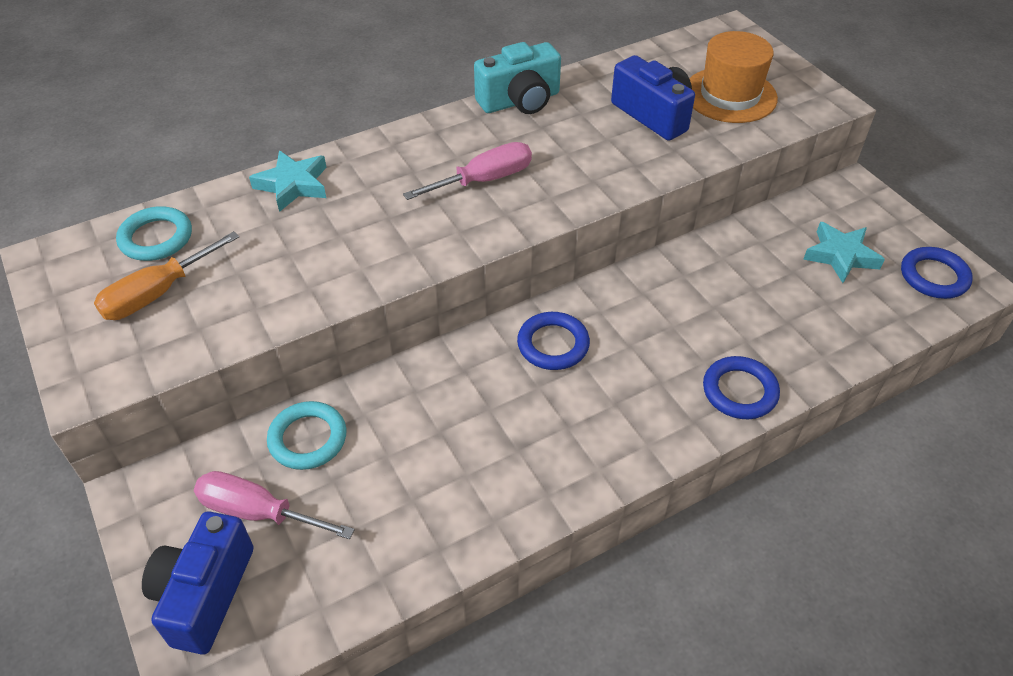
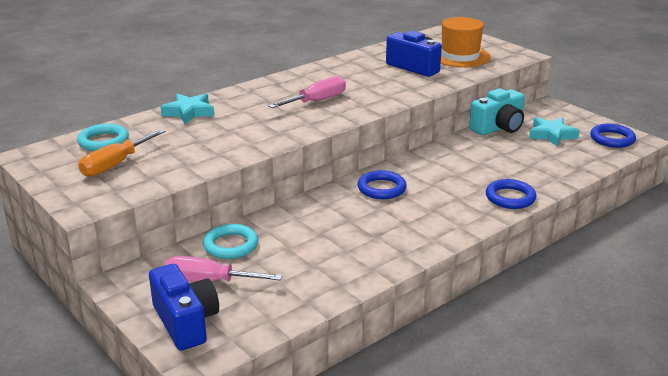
camera: 10 degrees left, 20 degrees down
blue camera [142,511,254,655] -> blue camera turned 150 degrees clockwise [149,264,219,351]
turquoise camera [474,42,561,114] -> turquoise camera moved to [469,88,525,135]

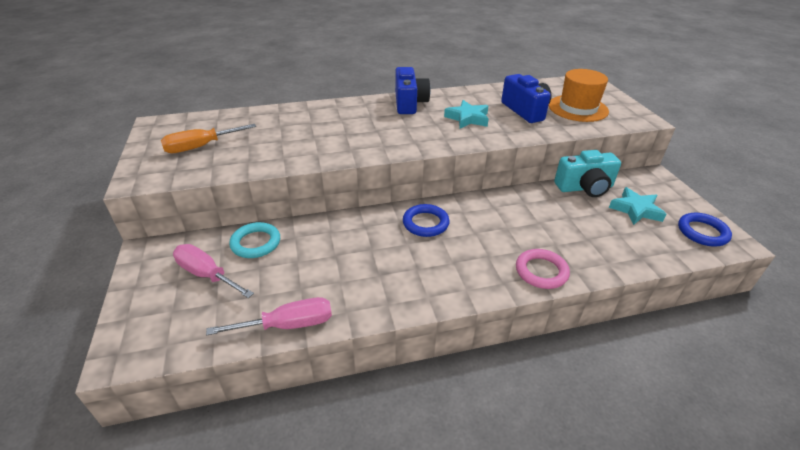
camera: 25 degrees right, 10 degrees up
turquoise ring [77,124,129,151] -> none
blue camera [149,264,219,351] -> blue camera moved to [395,67,431,114]
turquoise star [161,93,214,124] -> turquoise star moved to [444,100,489,129]
pink screwdriver [268,76,346,108] -> pink screwdriver moved to [206,297,332,335]
blue ring [486,179,536,209] -> pink ring [516,249,570,289]

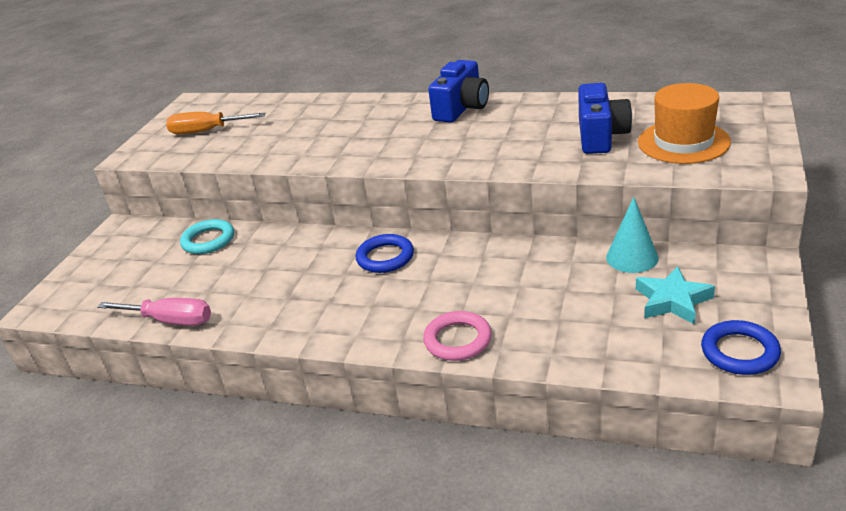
camera: 35 degrees right, 5 degrees down
pink screwdriver [173,244,254,298] -> none
turquoise star [444,100,489,129] -> none
turquoise camera [554,150,621,197] -> turquoise cone [606,197,658,273]

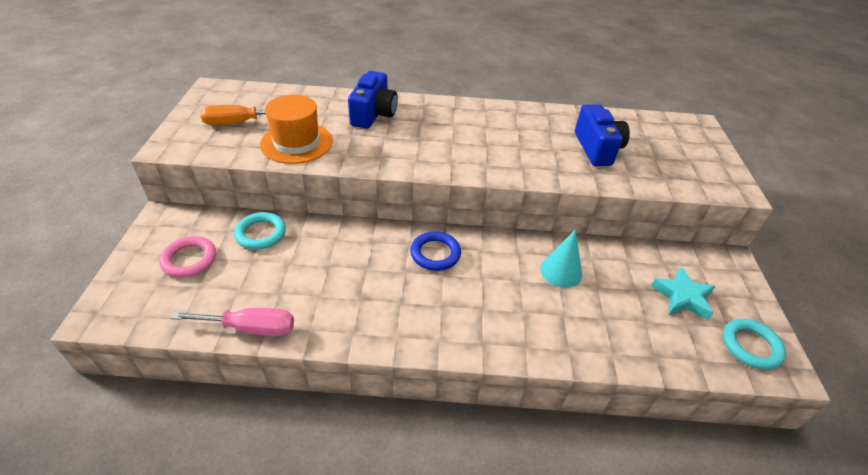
camera: 20 degrees left, 10 degrees up
pink ring [423,311,492,361] -> pink ring moved to [159,236,216,278]
blue camera [428,60,489,123] -> blue camera moved to [348,71,398,129]
turquoise cone [606,197,658,273] -> turquoise cone moved to [540,229,582,288]
orange hat [638,83,731,164] -> orange hat moved to [260,95,333,164]
blue ring [701,320,781,375] -> turquoise ring [723,319,786,370]

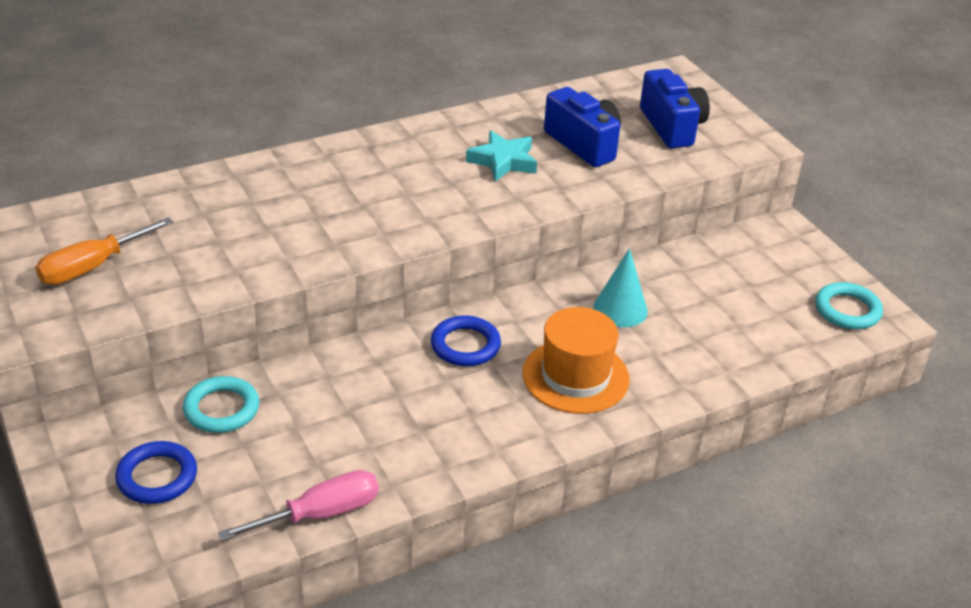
camera: 30 degrees left, 5 degrees down
pink ring [159,236,216,278] -> blue ring [115,441,197,504]
orange hat [260,95,333,164] -> orange hat moved to [522,307,630,414]
blue camera [348,71,398,129] -> blue camera moved to [640,69,710,148]
turquoise star [651,267,716,320] -> turquoise star moved to [466,130,537,182]

